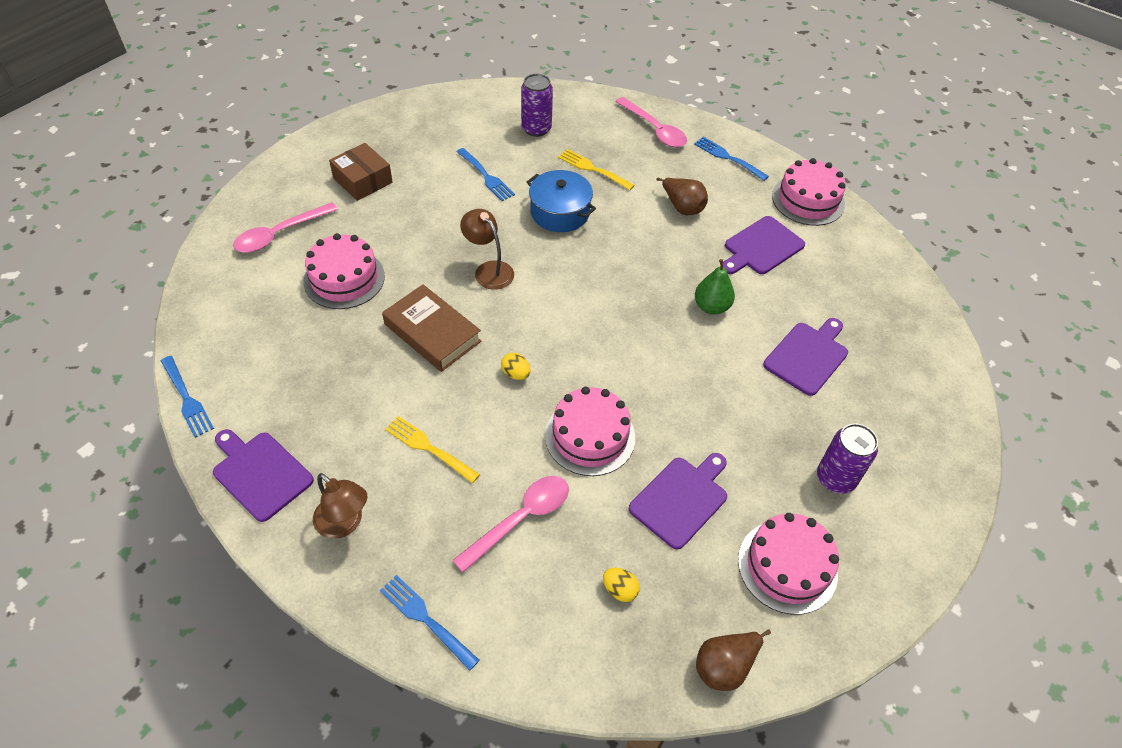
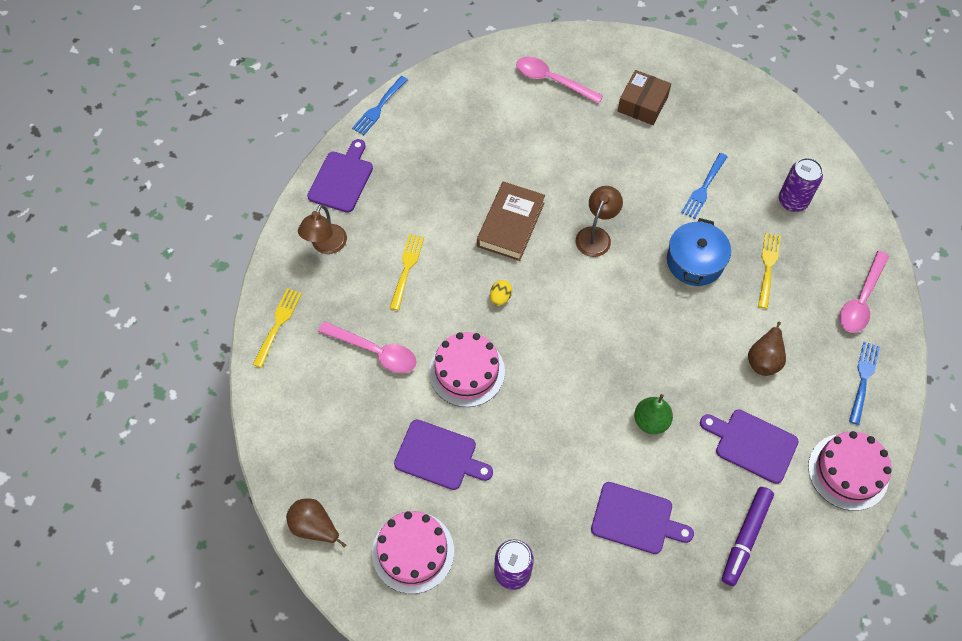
camera: 70 degrees right, 10 degrees up
pink cake [304,233,385,309] -> none
blue fork [380,575,480,671] -> yellow fork [253,288,302,368]
yellow egg [603,568,640,602] -> none
none -> purple marker [722,487,774,586]

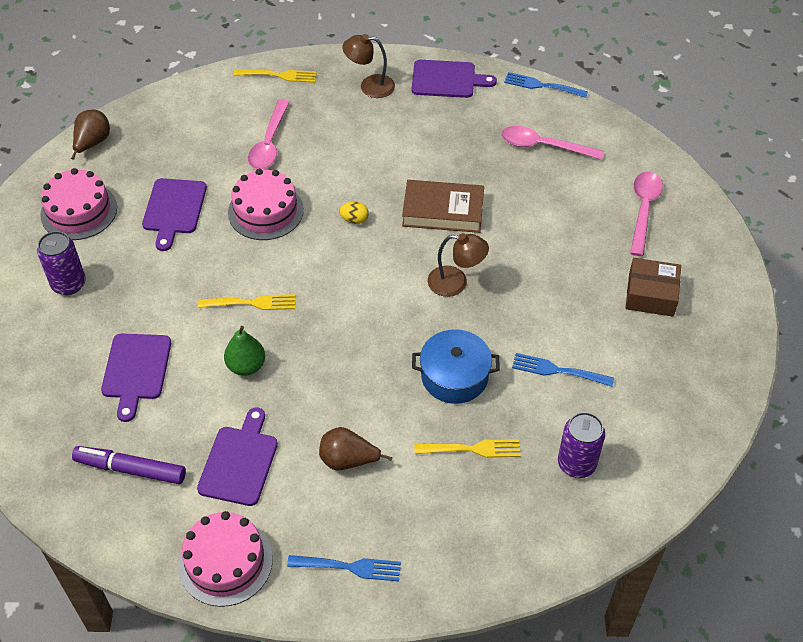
camera: 75 degrees right, 10 degrees down
yellow fork [390,234,424,310] -> yellow fork moved to [198,294,295,310]
pink spoon [839,251,889,333] -> pink spoon moved to [501,126,604,160]

